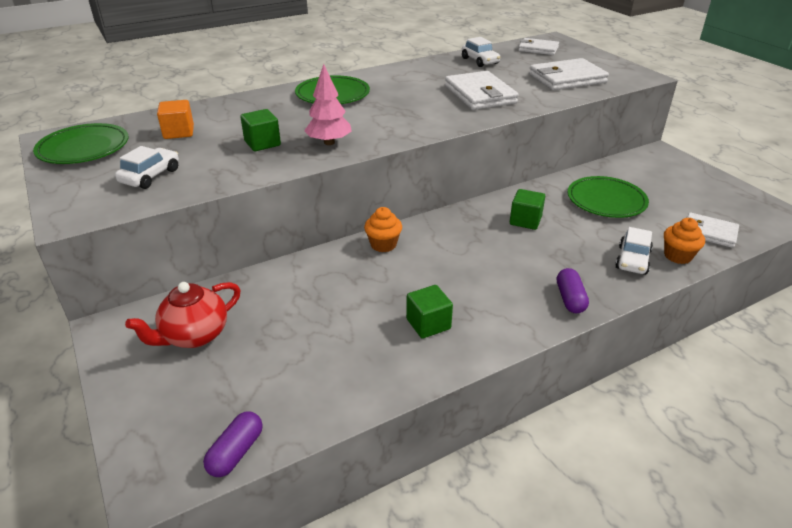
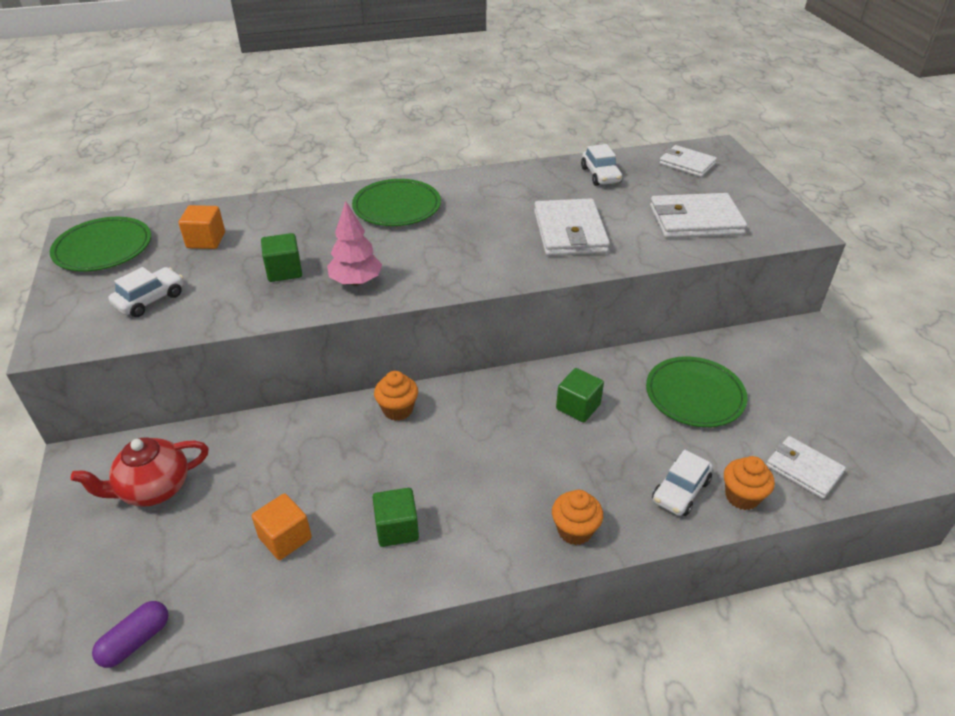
camera: 15 degrees right, 5 degrees up
purple capsule [557,268,589,314] -> orange cupcake [552,490,603,545]
none -> orange cube [251,493,312,560]

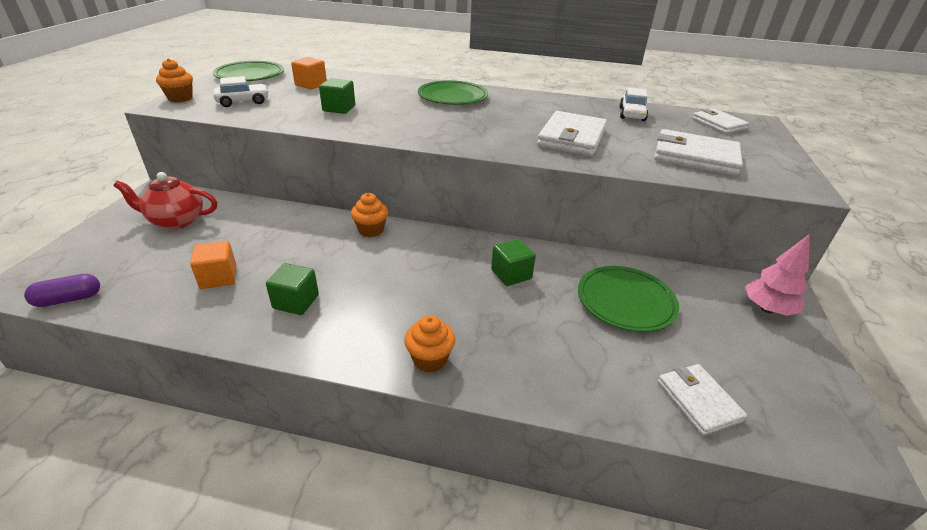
camera: 25 degrees right, 5 degrees down
pink tree [327,201,382,286] -> pink tree moved to [745,235,809,316]
white car [652,450,713,516] -> none
orange cupcake [724,456,775,510] -> orange cupcake moved to [156,58,193,102]

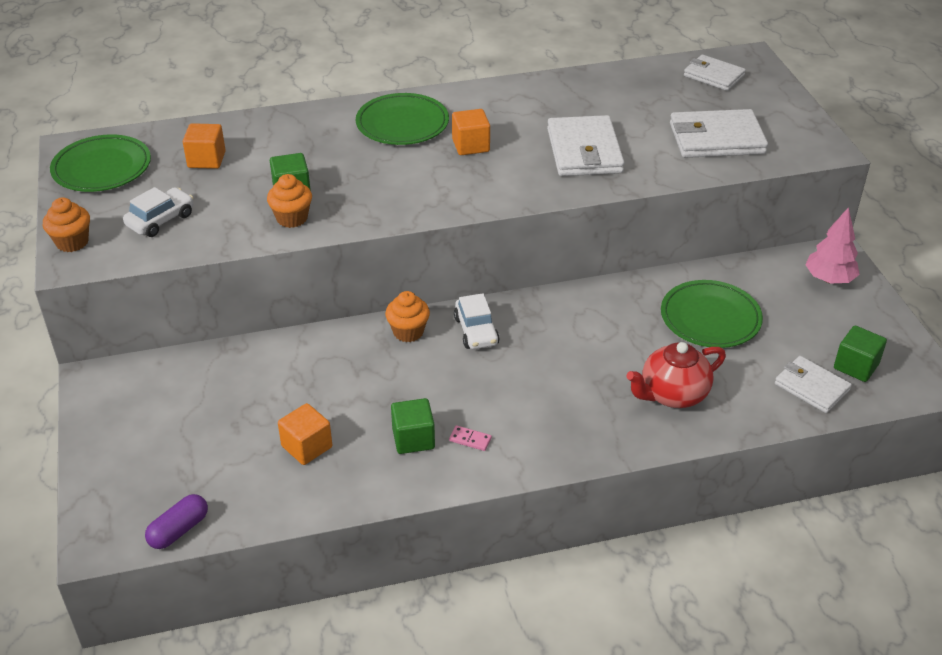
camera: 25 degrees left, 5 degrees up
red teapot [113,172,217,229] -> red teapot moved to [626,342,726,408]
orange cupcake [404,315,455,373] -> orange cupcake moved to [267,174,312,228]
green cube [491,239,536,286] -> green cube moved to [834,326,887,382]
white car [619,87,648,121] -> white car moved to [454,293,500,349]
none -> pink domino [449,425,492,451]
none -> orange cube [452,109,490,155]

